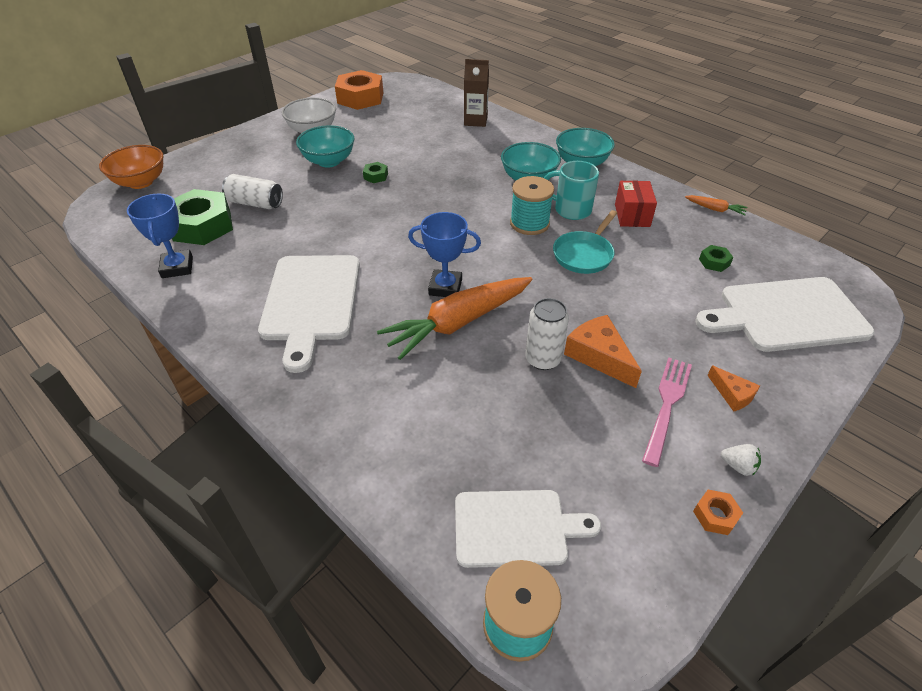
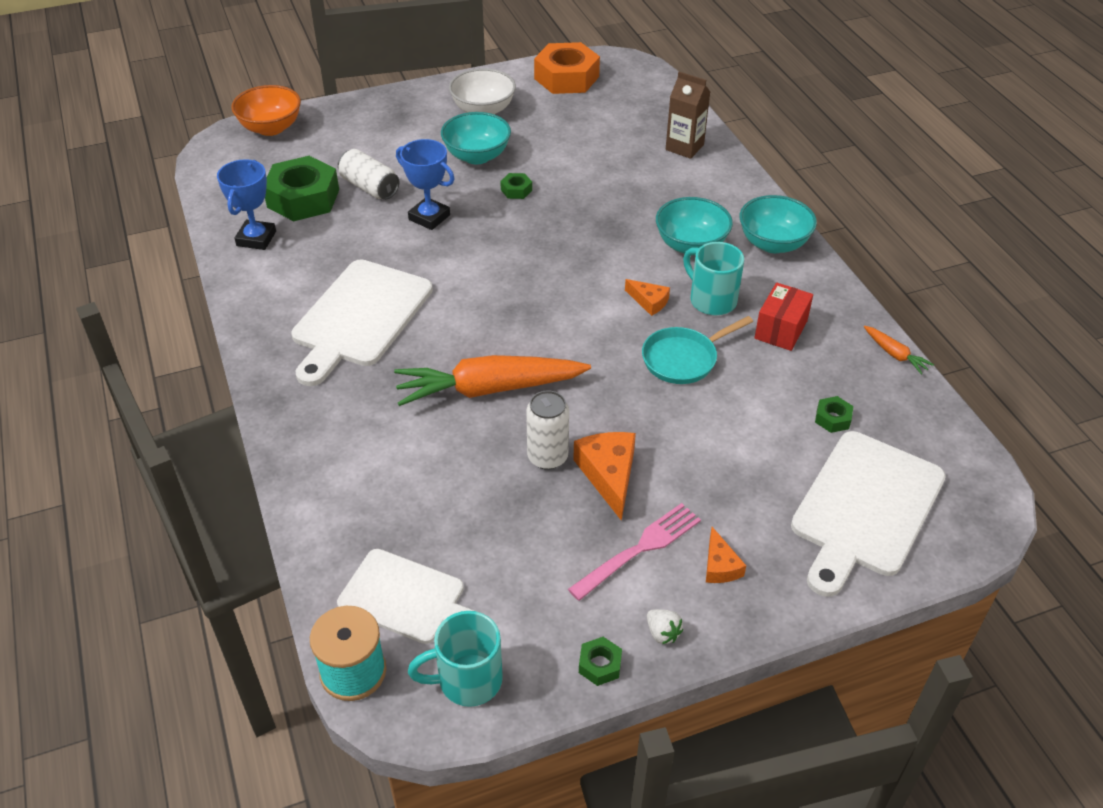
camera: 25 degrees right, 0 degrees up
blue trophy [408,212,481,297] -> blue trophy moved to [396,139,455,230]
turquoise spool [510,176,554,235] -> orange cheese [625,279,670,316]
orange nut [693,490,743,535] -> green nut [579,637,622,686]
white cutting board [695,277,875,352] -> white cutting board turned 75 degrees counterclockwise [791,431,946,597]
none -> turquoise mug [408,611,503,707]

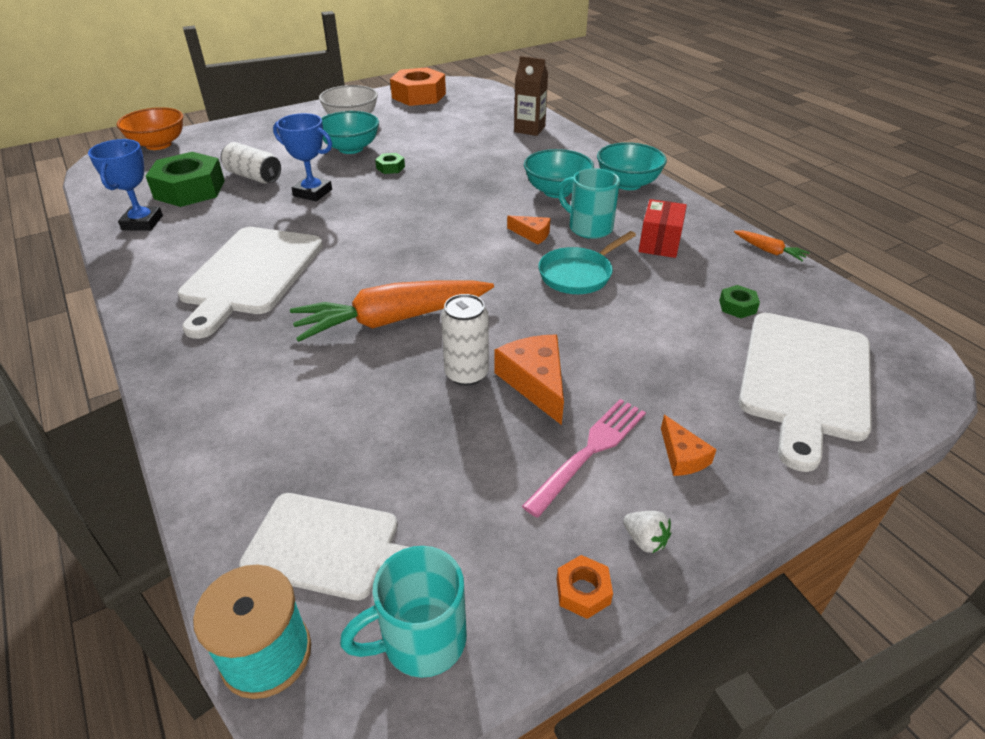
camera: 10 degrees left, 5 degrees down
green nut [579,637,622,686] -> orange nut [557,555,613,619]

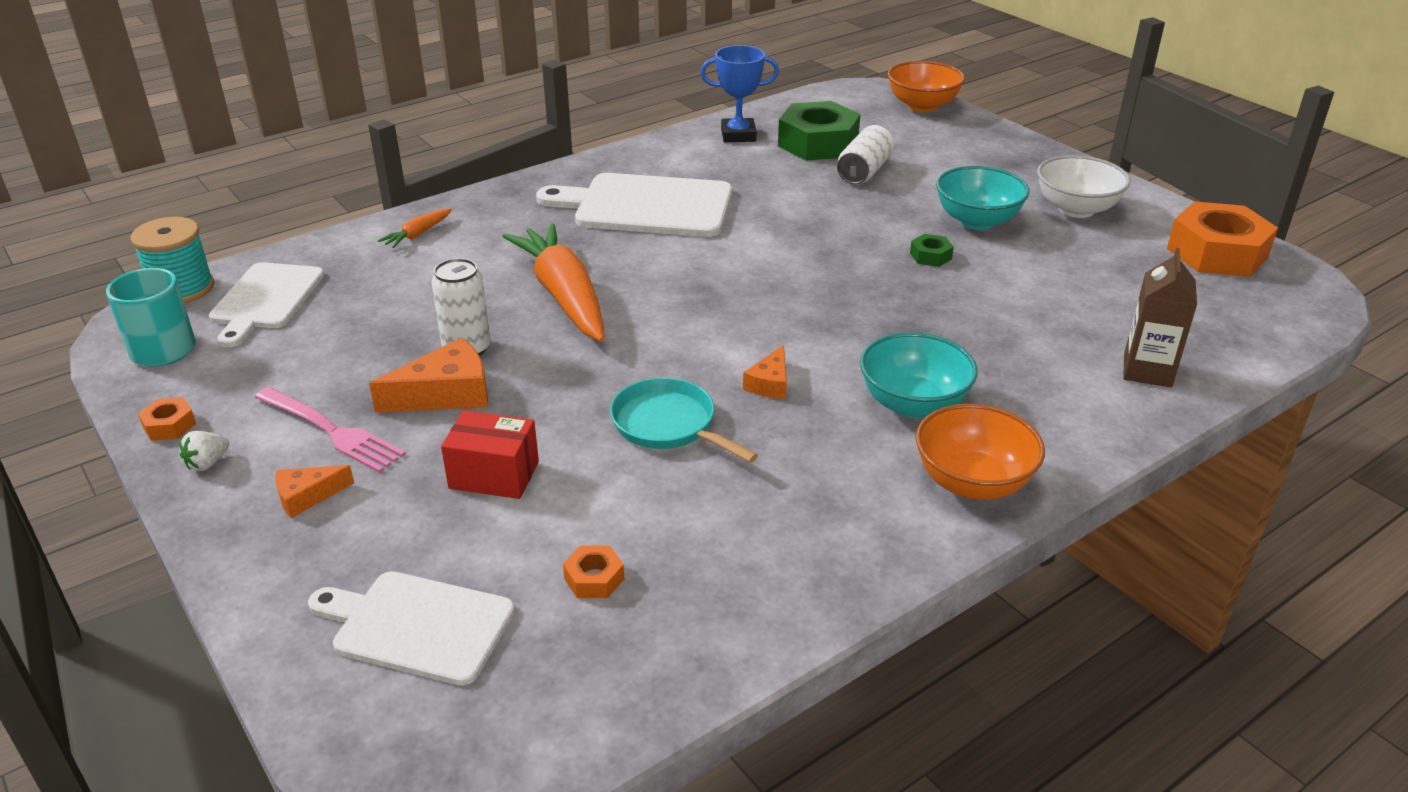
camera: 85 degrees right, 5 degrees down
blue trophy [273,113,332,201] -> none
turquoise mug [558,168,620,239] -> none
turquoise bowl [597,142,667,190] -> orange bowl [916,404,1045,500]
red box [639,199,687,258] -> red box moved to [441,410,539,499]
green nut [719,285,760,318] -> orange nut [563,546,624,598]
orange carrot [734,230,810,262] -> orange carrot moved to [378,209,452,248]
white cutting board [739,313,872,472] -> white cutting board [308,571,515,686], size x0.66

